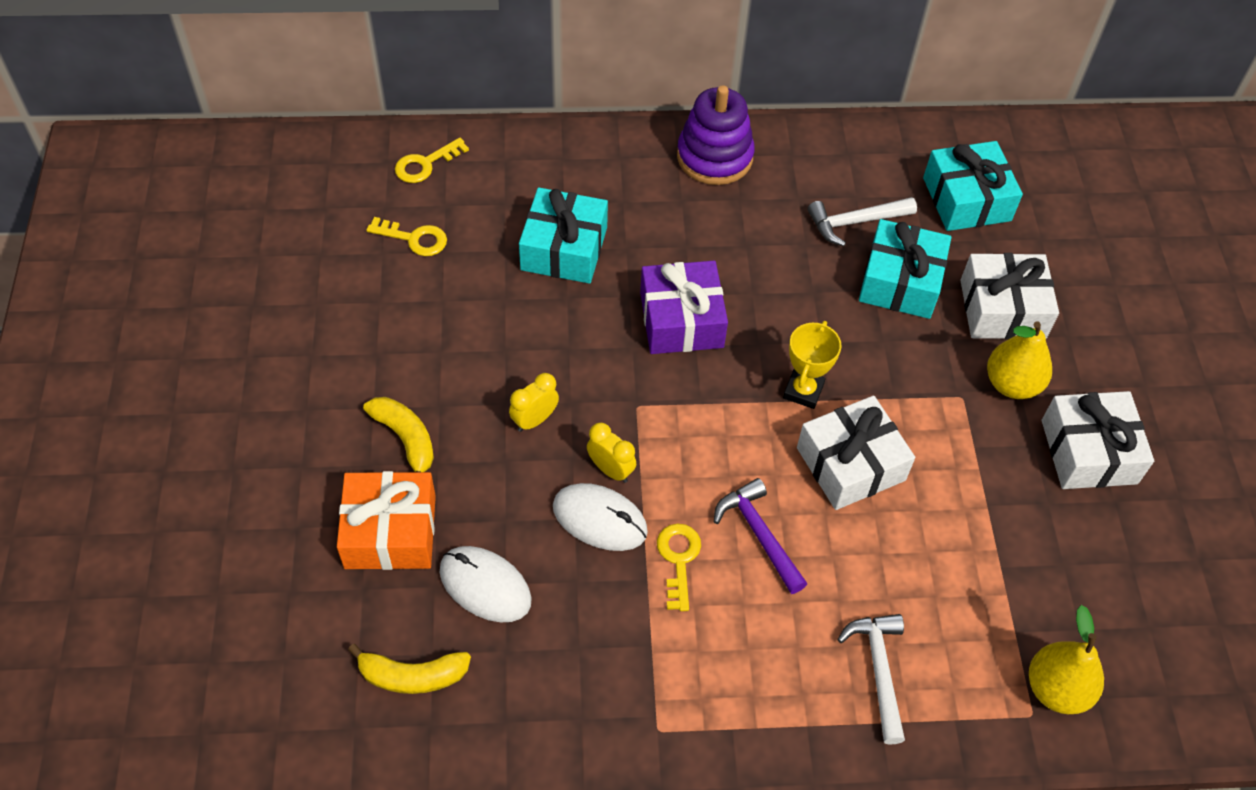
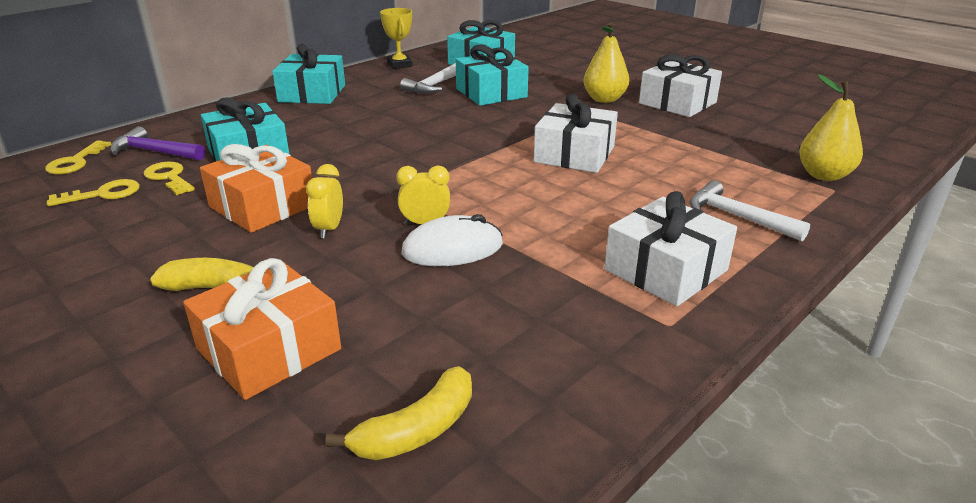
camera: 40 degrees left, 25 degrees down
white mouse [440,546,532,622] -> none
purple gift [640,261,728,354] -> none
yellow key [657,524,701,611] -> yellow key moved to [144,162,195,195]
purple stacking toy [677,85,755,185] -> turquoise gift [272,44,345,104]
purple hammer [714,478,807,594] -> purple hammer moved to [110,126,205,160]
yellow trophy [783,321,841,409] -> yellow trophy moved to [380,8,412,69]
white gift [960,253,1059,339] -> white gift moved to [604,191,737,306]
none -> orange gift [200,144,312,233]

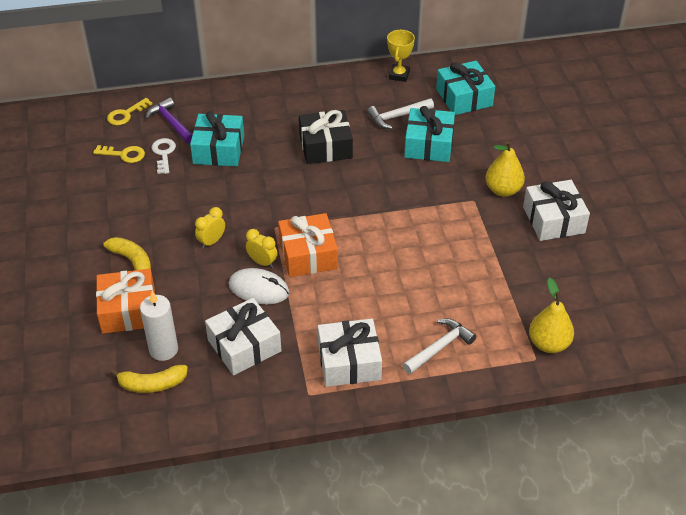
camera: 35 degrees right, 15 degrees up
yellow key [144,162,195,195] -> white key [152,138,176,174]
orange gift [200,144,312,233] -> orange gift moved to [278,213,338,277]
turquoise gift [272,44,345,104] -> none
white gift [534,94,618,173] -> white gift moved to [205,298,282,375]
white hammer [689,180,810,241] -> white hammer turned 60 degrees clockwise [403,319,477,374]
none -> white candle [140,291,178,361]
none -> black gift [299,110,353,164]

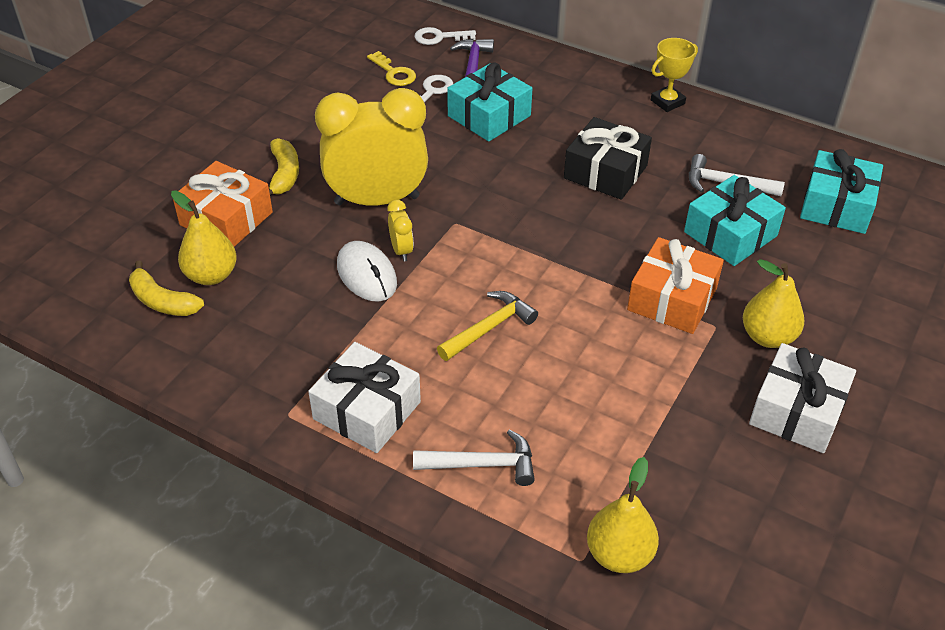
camera: 40 degrees right, 0 degrees up
yellow key [107,98,153,125] -> white key [414,27,476,45]
white candle [140,291,178,361] -> yellow pear [171,191,237,285]
yellow clock [195,207,225,249] -> yellow clock [315,88,428,206], size x2.48
white gift [205,298,282,375] -> none
orange gift [278,213,338,277] -> orange gift moved to [627,237,724,334]
yellow trophy [387,30,415,82] -> yellow trophy moved to [651,38,698,112]
none -> yellow hammer [437,291,538,361]

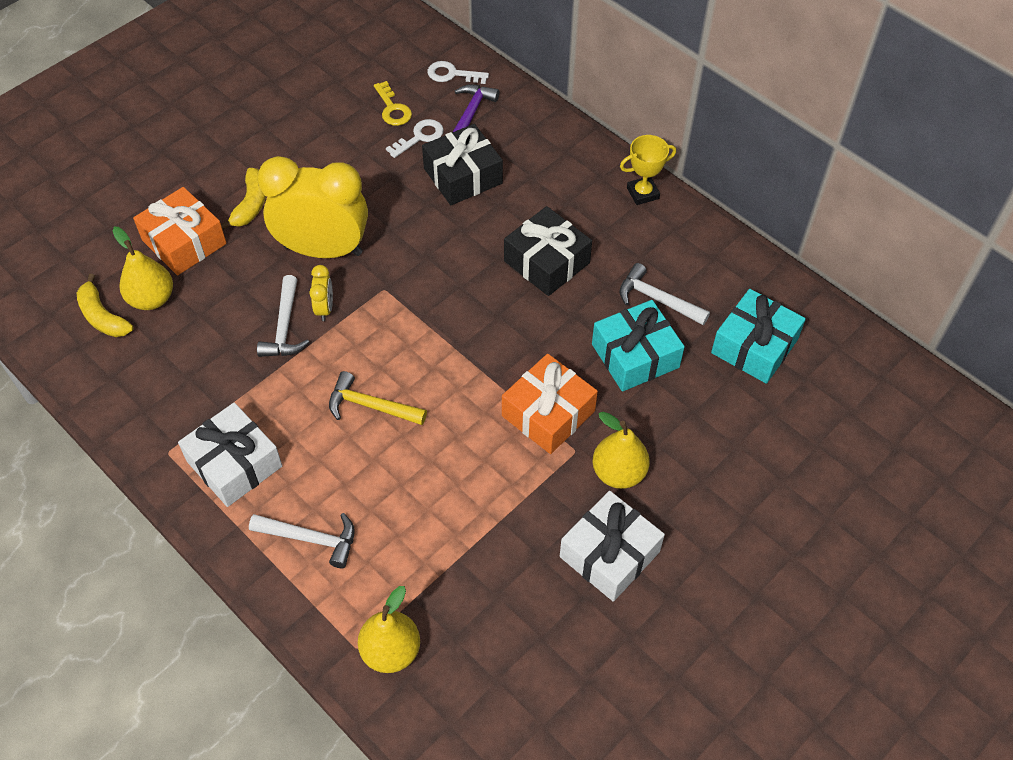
camera: 15 degrees right, 10 degrees up
white mouse [337,241,397,302] -> white hammer [257,275,309,357]
yellow hammer [437,291,538,361] -> yellow hammer turned 135 degrees counterclockwise [329,371,427,425]
turquoise gift [447,63,533,141] -> black gift [422,124,503,205]

